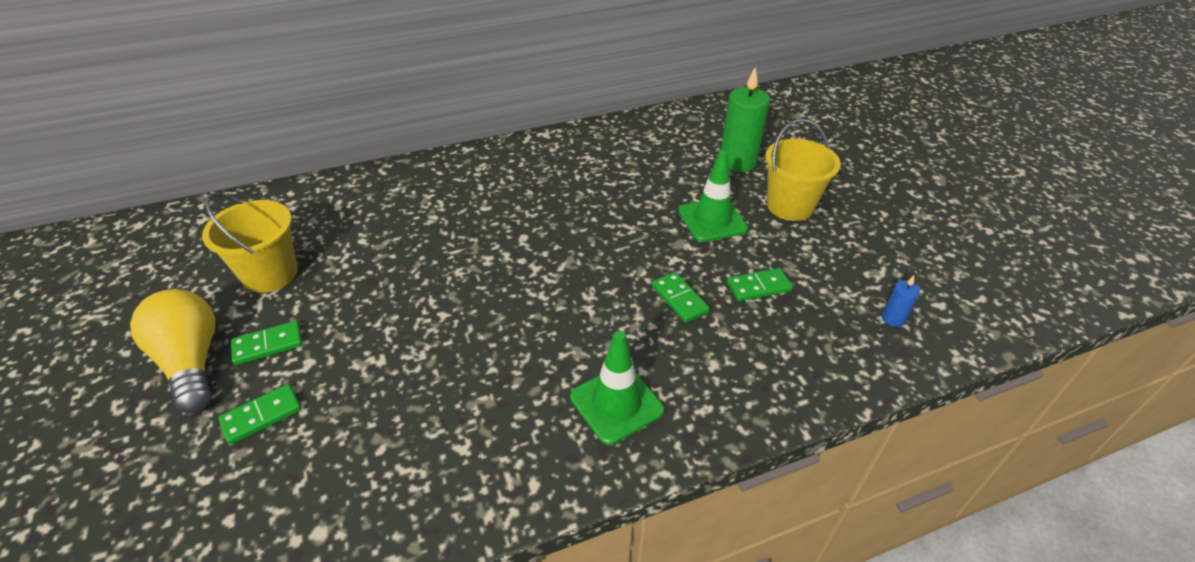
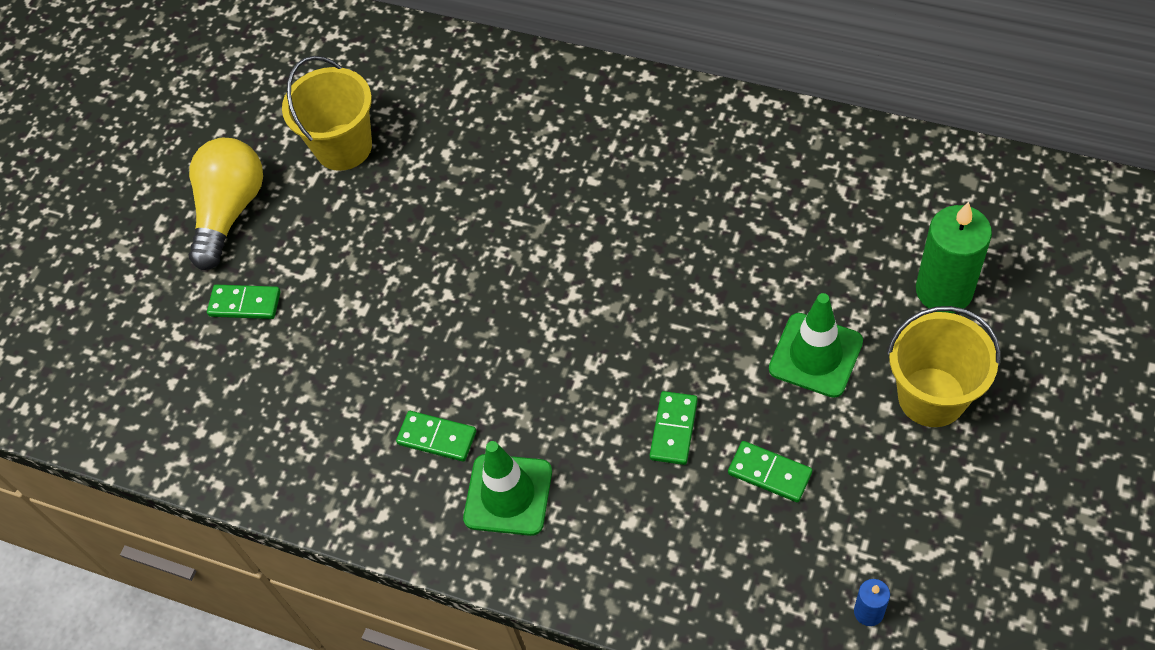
camera: 50 degrees right, 15 degrees up
green domino [231,321,302,365] -> green domino moved to [396,411,476,462]

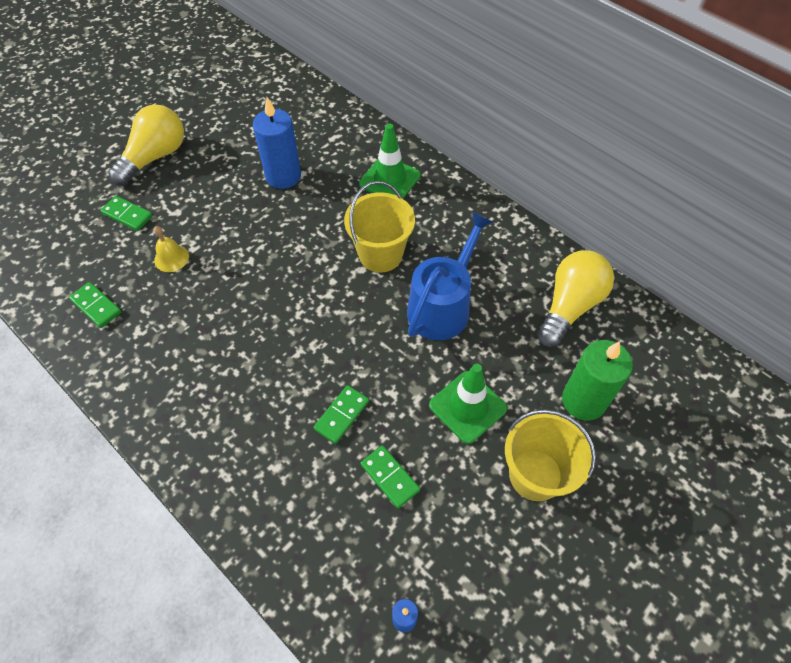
camera: 15 degrees right, 0 degrees up
yellow bucket [282,56,372,171] -> yellow bucket moved to [344,181,415,272]
green domino [396,411,476,462] -> green domino moved to [69,282,121,328]
green traffic cone [463,441,552,536] -> green traffic cone moved to [359,123,421,199]
none -> yellow bell [154,226,189,272]
none -> blue candle [253,97,301,189]
none -> blue watering can [407,212,493,340]
none -> yellow light bulb [537,250,614,347]

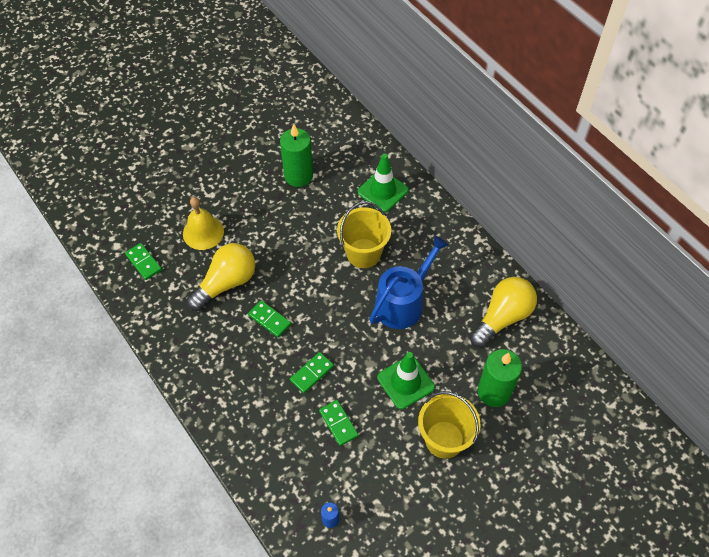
camera: 10 degrees right, 0 degrees up
green domino [100,196,153,231] -> green domino moved to [248,300,291,338]
yellow light bulb [108,104,184,186] -> yellow light bulb moved to [187,243,255,311]
yellow bell [154,226,189,272] -> yellow bell [183,197,224,250], size x1.55
blue candle [253,97,301,189] -> green candle [280,124,313,187]

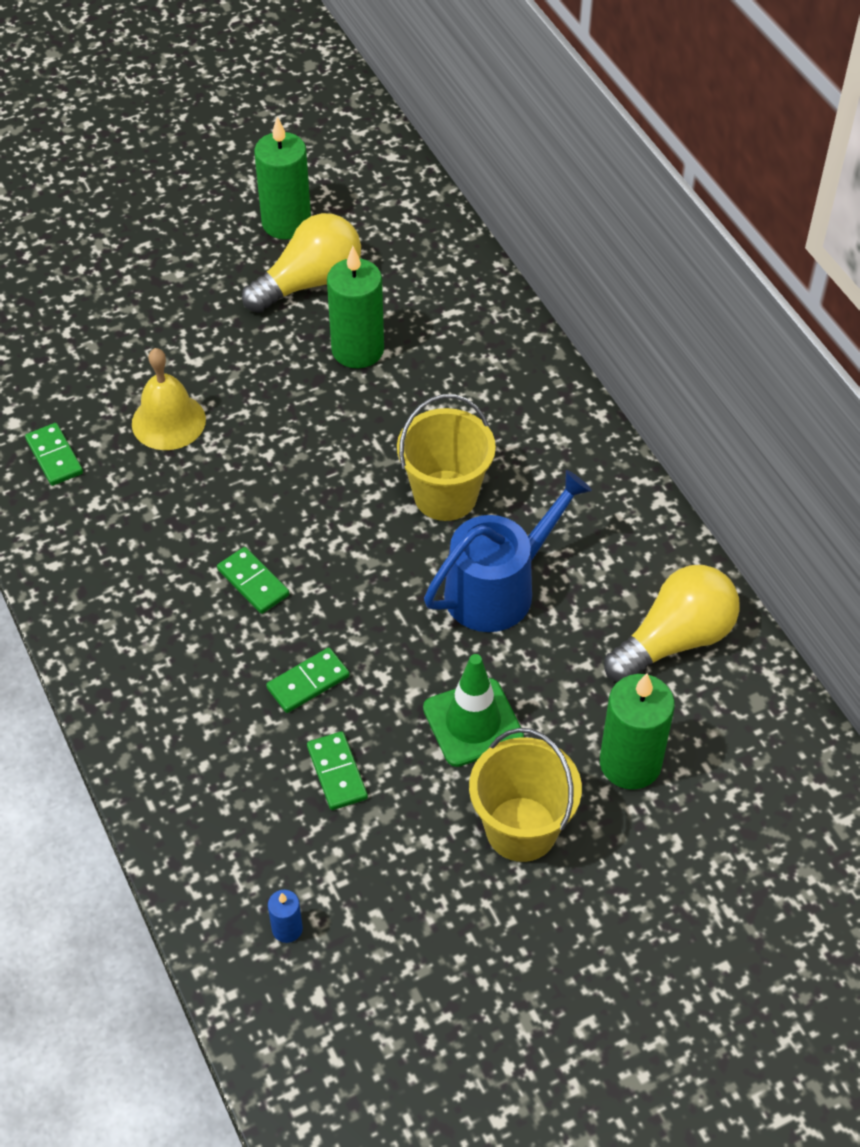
camera: 10 degrees right, 5 degrees down
yellow light bulb [187,243,255,311] -> yellow light bulb moved to [242,213,361,313]
green traffic cone [358,153,409,212] -> none
none -> green candle [254,117,311,240]

